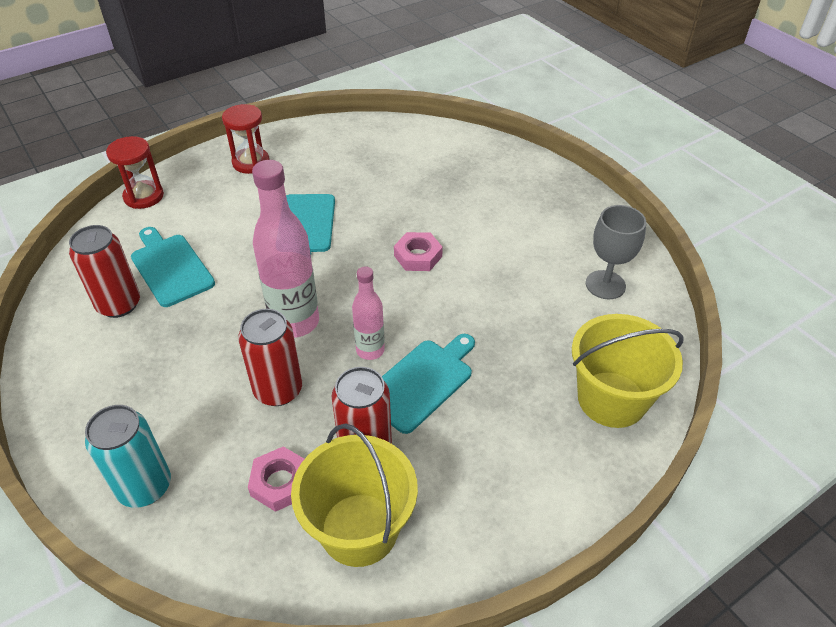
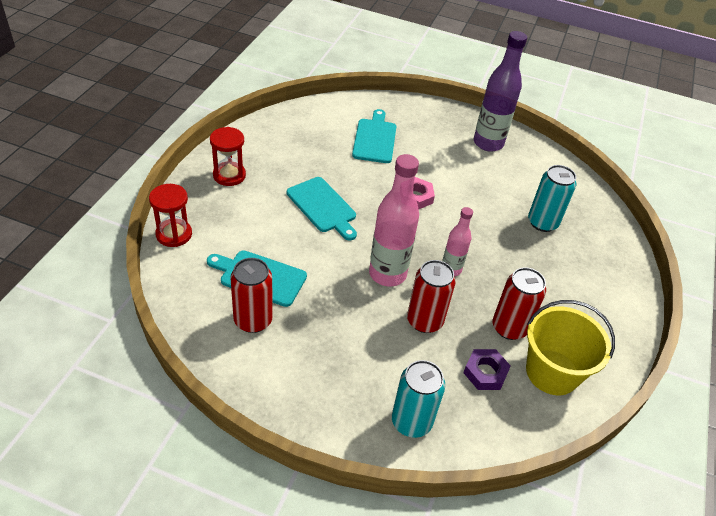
camera: 40 degrees left, 0 degrees up
pink nut [248,446,304,512] -> purple nut [463,349,511,390]
turquoise cutting board [382,334,475,434] -> turquoise cutting board moved to [352,109,396,163]
yellow bucket [572,314,684,428] -> none
grey goblet [586,205,646,299] -> none
none -> purple bottle [474,31,527,152]
none -> turquoise can [528,165,576,232]

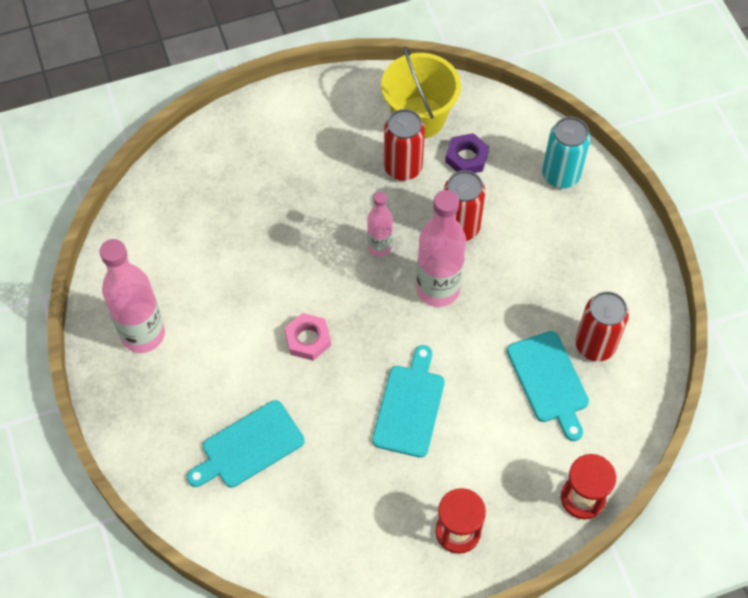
camera: 125 degrees left, 15 degrees up
purple bottle [474,31,527,152] -> pink bottle [100,239,165,353]
turquoise can [528,165,576,232] -> none

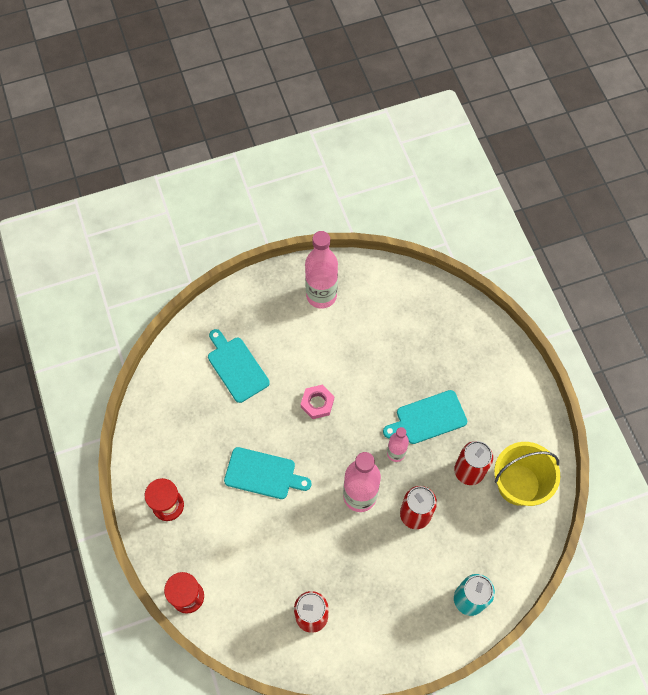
camera: 90 degrees right, 5 degrees up
purple nut [445,133,489,173] -> none
turquoise cutting board [507,331,589,441] -> turquoise cutting board moved to [383,390,467,444]

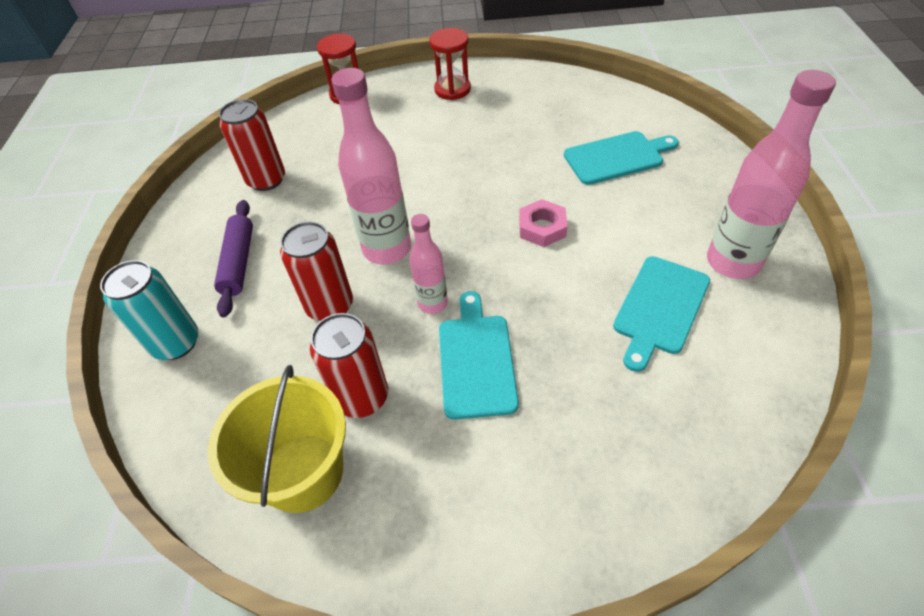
camera: 110 degrees right, 15 degrees down
turquoise cutting board [224,447,311,499] -> turquoise cutting board moved to [613,256,710,372]
none -> purple rolling pin [214,200,253,317]

